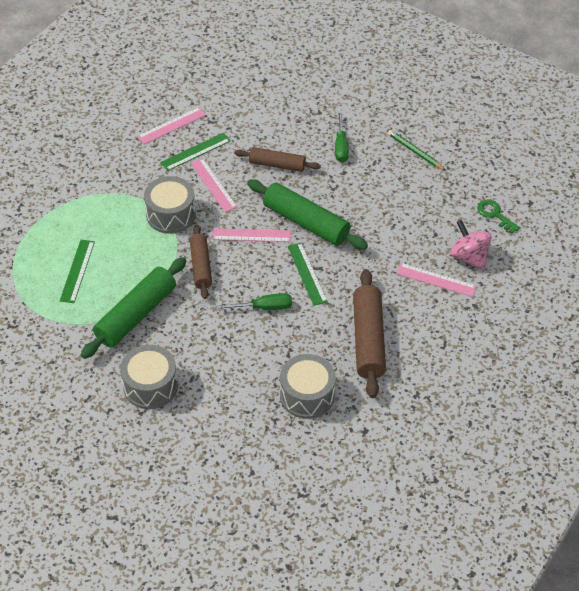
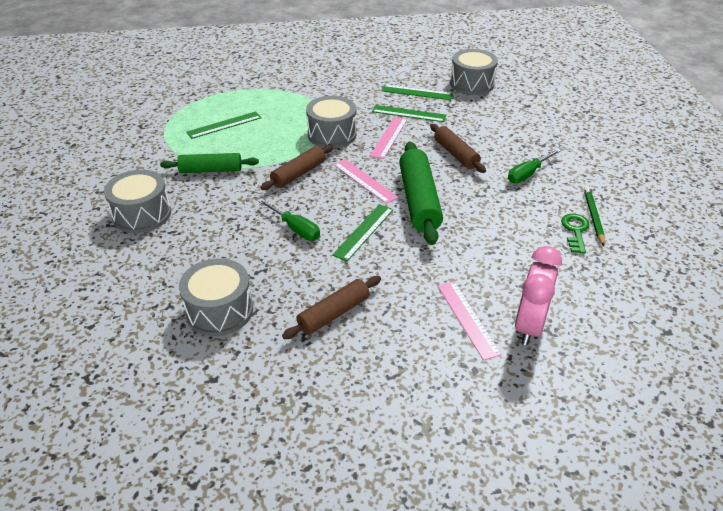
camera: 50 degrees right, 10 degrees down
green rolling pin [81,257,186,359] -> green rolling pin [160,153,259,173], size x0.63
pink ruler [137,107,206,144] -> green ruler [382,85,453,100]
brown rolling pin [353,269,386,398] -> brown rolling pin [282,276,381,339], size x0.63
pink spinning top [450,220,491,270] -> pink clock [515,246,562,345]
green key [477,200,520,234] -> green key moved to [561,214,590,254]
none -> grey drum [450,49,498,95]

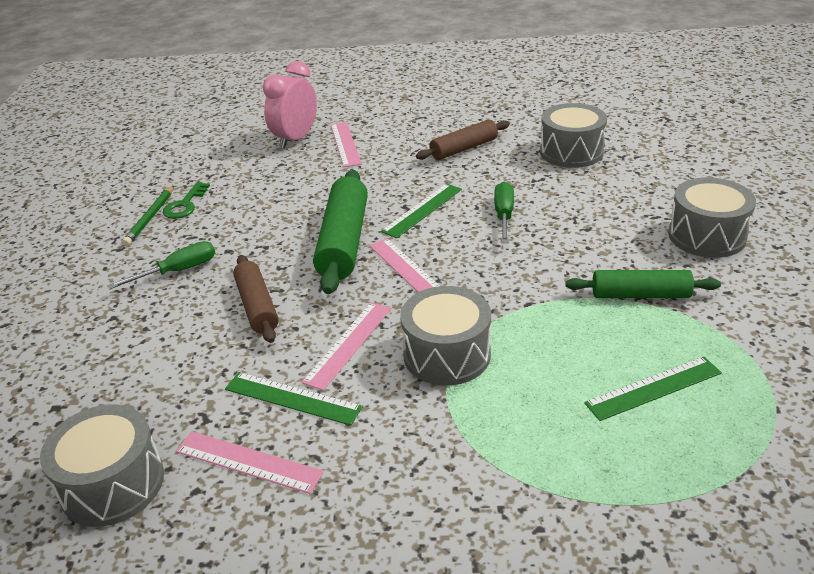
camera: 170 degrees left, 5 degrees down
green screwdriver [257,198,320,240] -> green screwdriver turned 45 degrees clockwise [494,182,514,243]
brown rolling pin [260,145,333,190] -> none
green ruler [382,85,453,100] -> pink ruler [176,431,324,494]

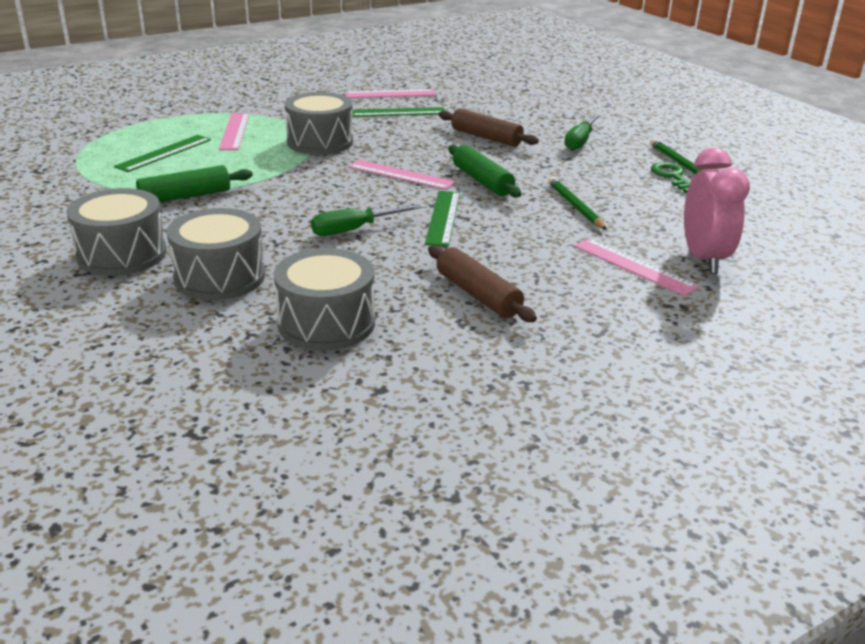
camera: 145 degrees right, 5 degrees down
grey drum [40,404,164,527] -> grey drum moved to [167,208,265,300]
pink ruler [302,302,391,391] -> pink ruler moved to [219,113,250,150]
green rolling pin [313,170,368,294] -> green rolling pin [448,145,522,197], size x0.63
brown rolling pin [416,120,510,160] -> brown rolling pin turned 60 degrees counterclockwise [428,245,537,322]
green screwdriver [494,182,514,243] -> green screwdriver turned 90 degrees clockwise [311,204,422,236]
none -> green pencil [548,177,607,230]

